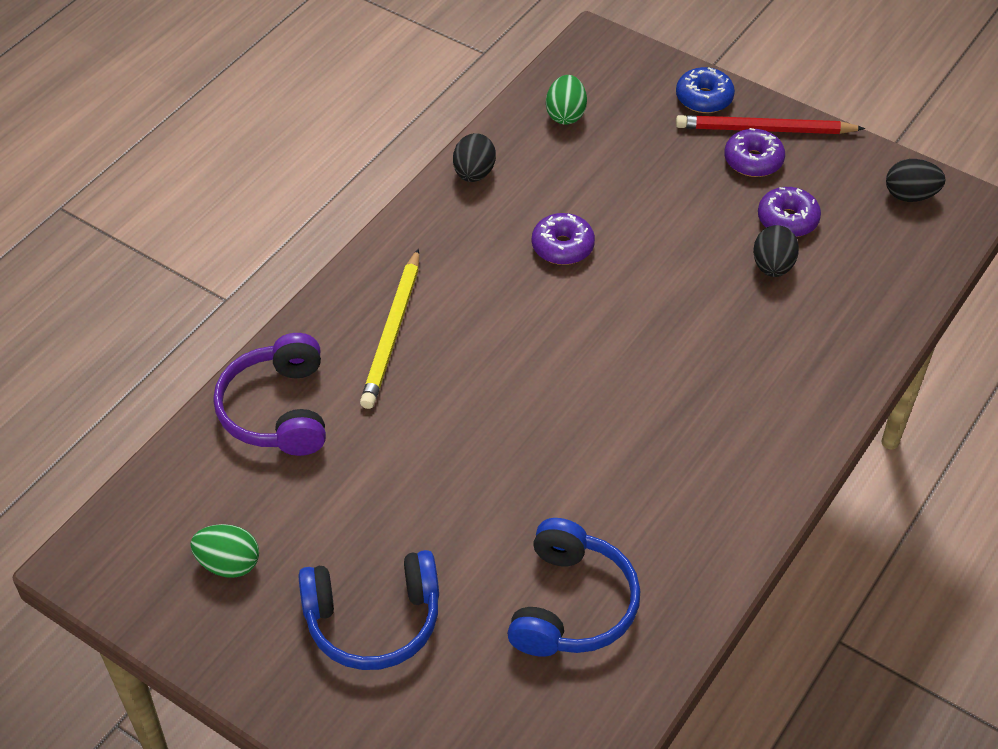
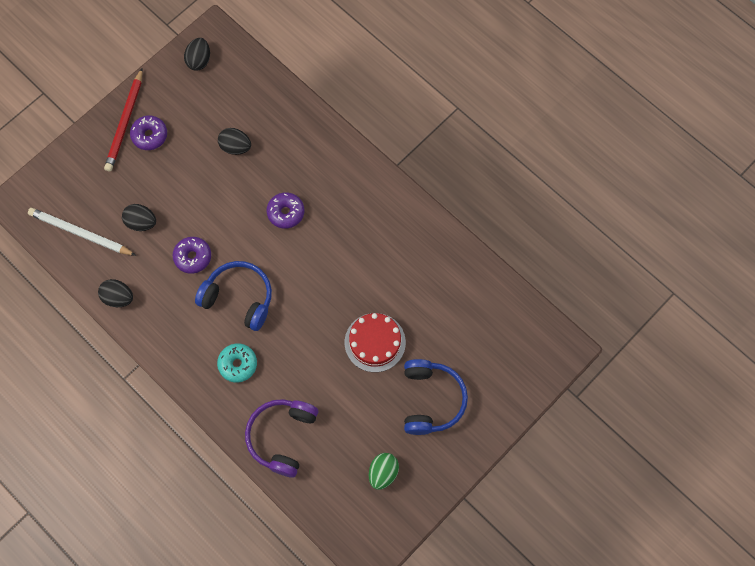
camera: 80 degrees left, 20 degrees up
purple headphones [213,333,326,456] -> purple headphones turned 105 degrees clockwise [245,399,318,478]
yellow pencil [360,249,419,409] -> turquoise donut [217,343,257,383]
blue headphones [507,518,640,657] -> blue headphones moved to [195,261,272,331]
green egg [546,75,587,125] -> white pencil [28,208,136,256]
blue donut [676,67,735,113] -> none
purple donut [758,187,821,237] -> purple donut moved to [267,192,304,229]
none -> black egg [122,204,156,231]
none -> red cake [345,313,406,372]

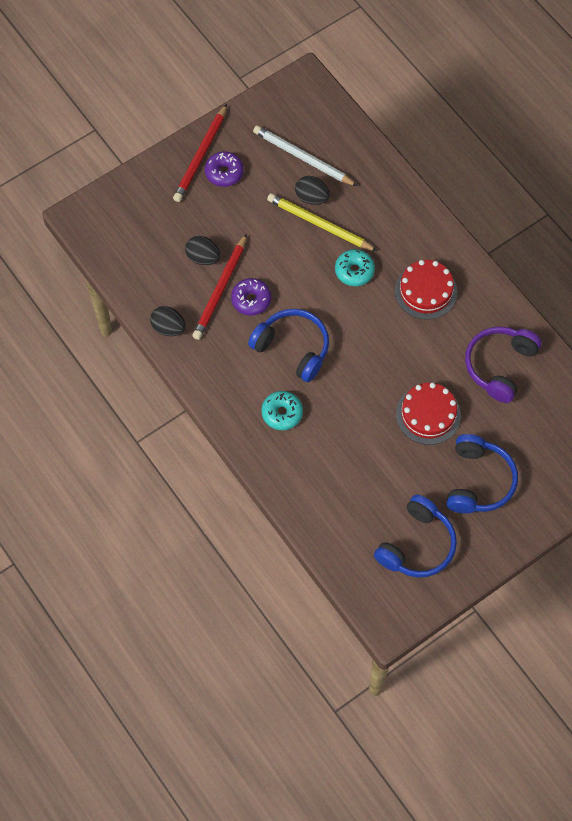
camera: 10 degrees right, 5 degrees down
white pencil [28,208,136,256] -> white pencil moved to [253,125,357,186]
black egg [184,38,210,70] -> none
purple headphones [245,399,318,478] -> purple headphones moved to [465,326,542,403]
purple donut [267,192,304,229] -> turquoise donut [335,249,375,286]
green egg [369,453,399,490] -> blue headphones [374,494,457,578]
none -> red pencil [192,234,247,340]
none -> yellow pencil [267,193,377,251]
none -> red cake [395,260,457,320]

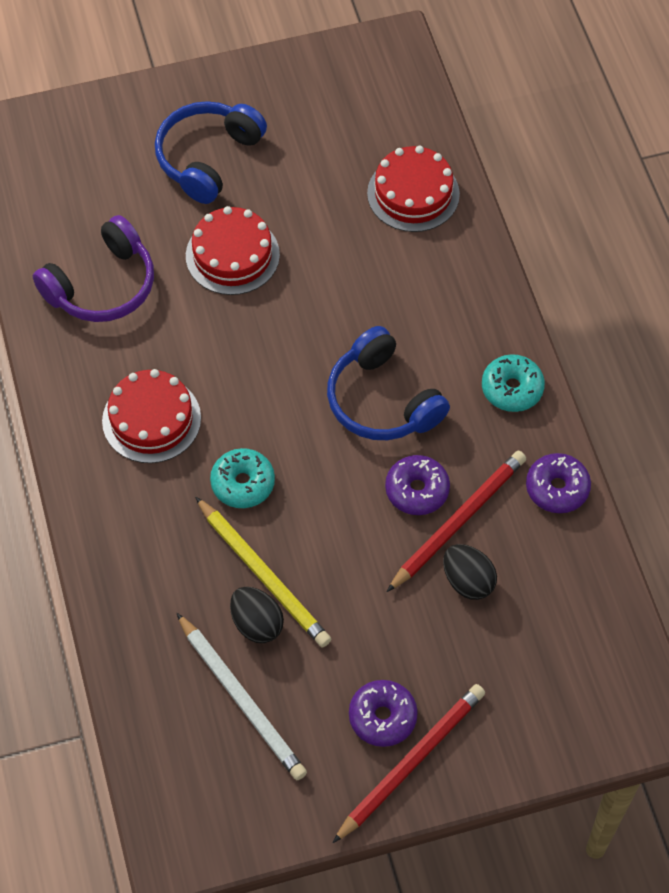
camera: 160 degrees left, 5 degrees down
black egg [150,306,185,336] -> purple donut [526,453,591,513]
turquoise donut [261,391,303,430] -> turquoise donut moved to [482,354,545,412]
blue headphones [374,494,457,578] -> none
none -> red cake [367,146,460,232]

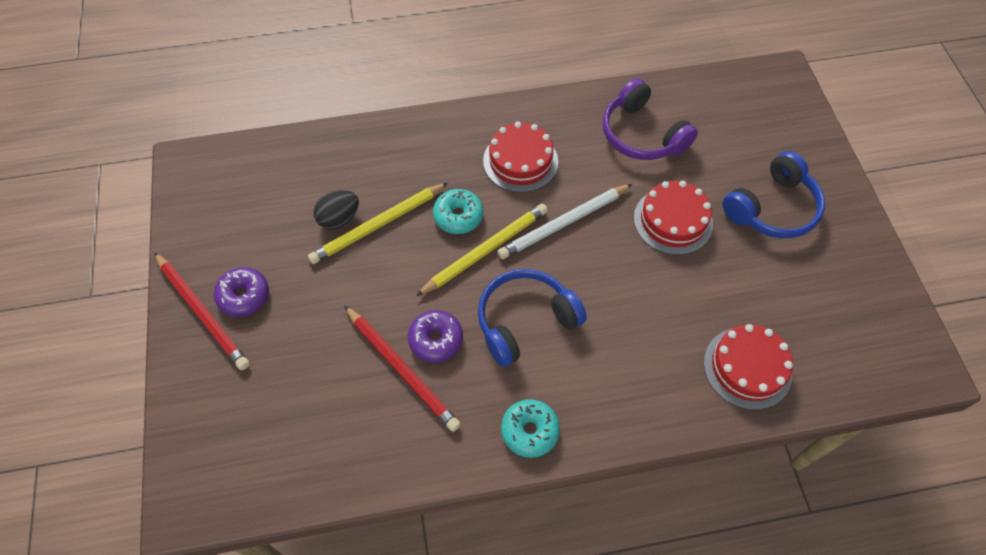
camera: 95 degrees right, 0 degrees up
blue headphones [155,101,267,204] -> blue headphones turned 105 degrees clockwise [722,151,825,238]
white pencil [177,613,307,780] -> white pencil moved to [497,184,632,259]
black egg [443,544,497,600] -> none
purple donut [526,453,591,513] -> none
none -> yellow pencil [416,204,548,296]

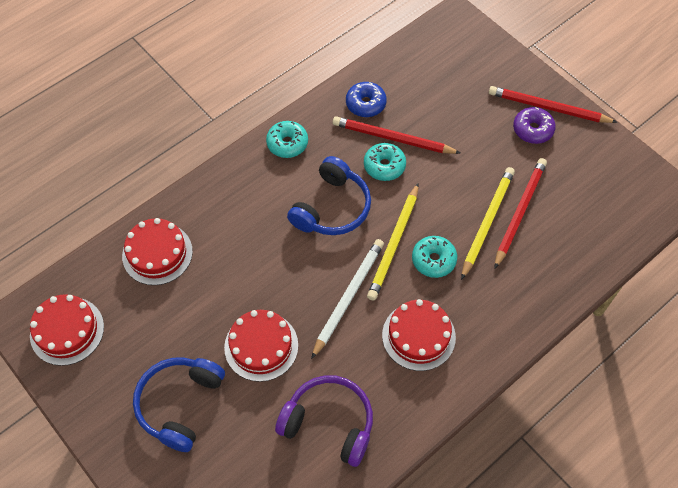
camera: 150 degrees right, 0 degrees up
black egg [313,190,359,229] -> red pencil [494,158,547,269]
purple donut [408,310,463,363] -> turquoise donut [364,143,406,181]
none -> red cake [30,294,104,366]
none -> blue donut [346,82,387,117]

